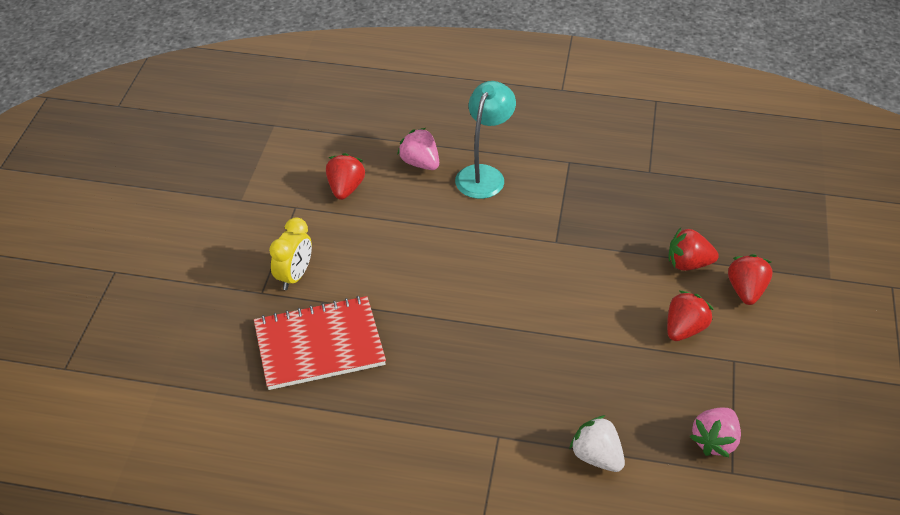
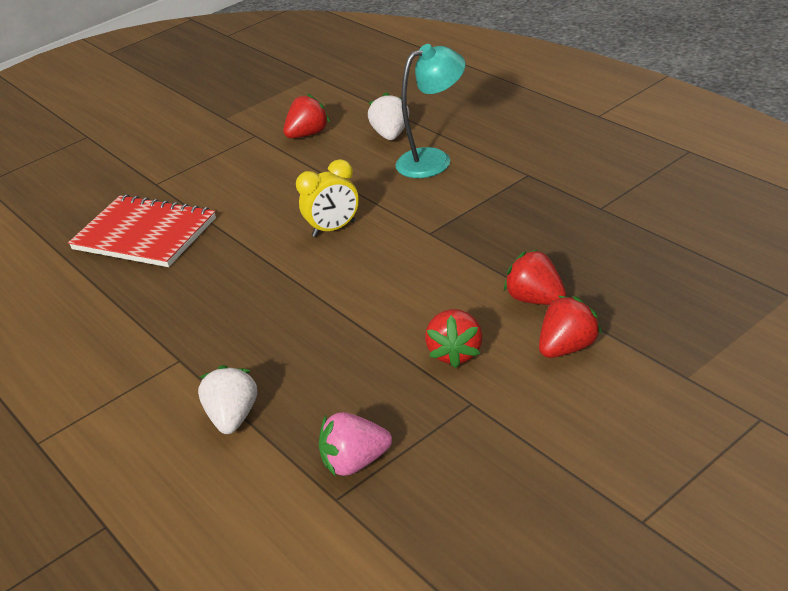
camera: 45 degrees right, 10 degrees down
yellow clock [269,217,312,290] -> yellow clock moved to [296,159,359,237]
pink strawberry [397,128,439,170] -> white strawberry [368,92,409,140]
red strawberry [667,291,714,341] -> red strawberry turned 105 degrees clockwise [425,309,482,368]

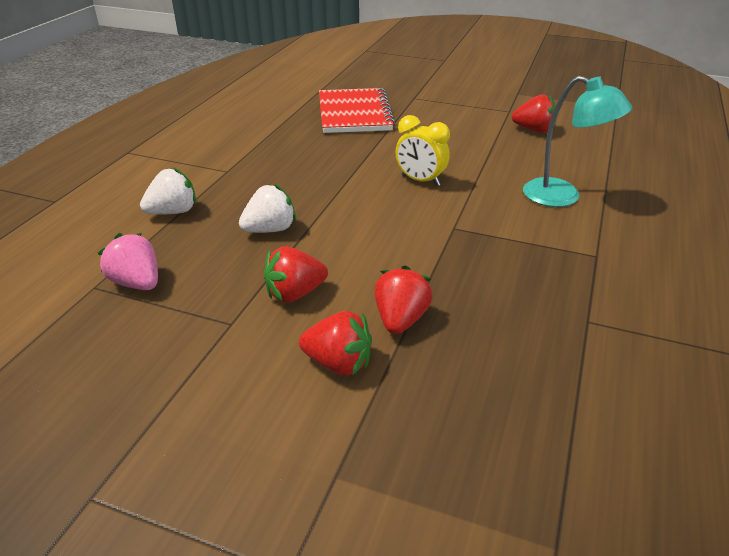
camera: 55 degrees right, 0 degrees up
white strawberry [368,92,409,140] -> white strawberry moved to [239,184,296,233]

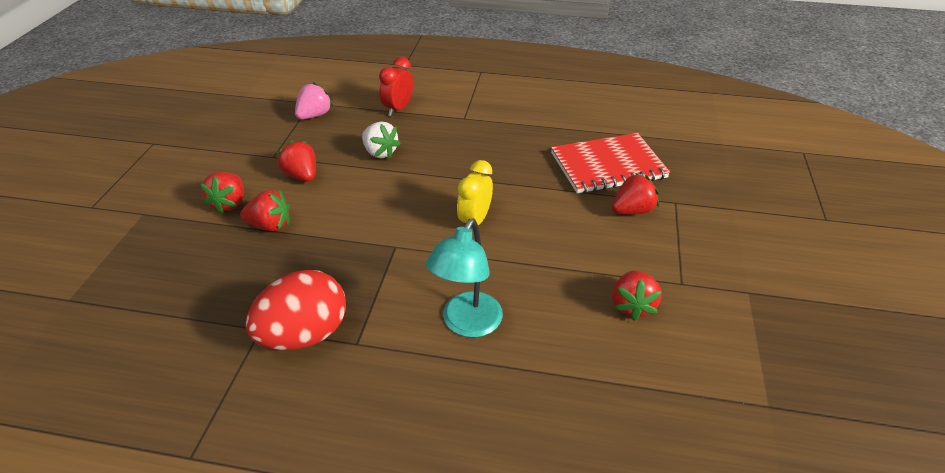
camera: 80 degrees right, 5 degrees up
white strawberry [140,167,196,214] -> red clock [379,57,413,116]
none -> red egg [245,269,346,350]
none -> red strawberry [612,173,659,215]

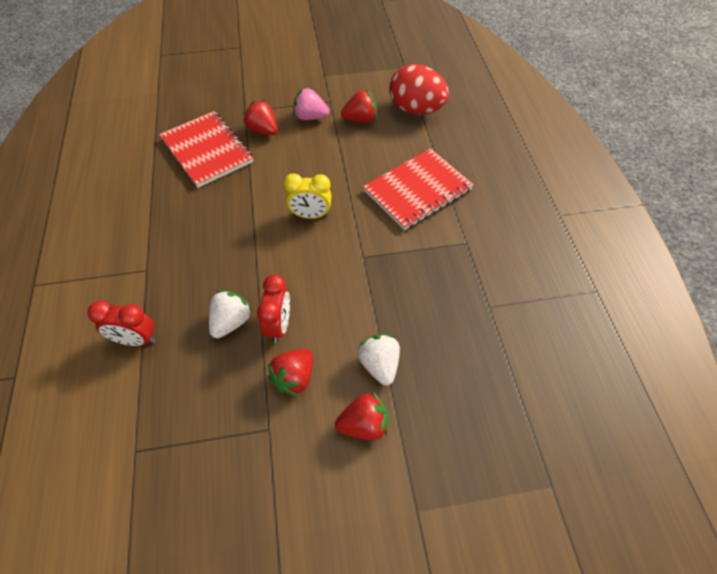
camera: 110 degrees left, 15 degrees up
red strawberry [240,190,290,231] -> white strawberry [357,334,400,386]
red egg [245,269,346,350] -> red egg moved to [389,64,449,115]
pink strawberry [295,82,333,120] -> pink strawberry moved to [293,88,329,120]
turquoise lamp [426,219,503,337] -> red notebook [363,148,474,230]
none -> red clock [257,275,290,343]

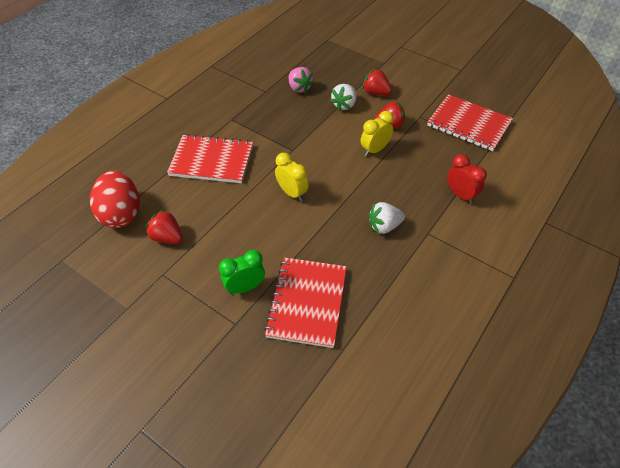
camera: 135 degrees left, 5 degrees down
white strawberry [209,290,253,338] -> white strawberry moved to [368,202,405,234]
red strawberry [243,100,278,135] -> green clock [219,250,265,294]
red clock [257,275,290,343] -> yellow clock [361,111,394,156]
pink strawberry [293,88,329,120] -> pink strawberry moved to [289,67,314,94]
none -> red notebook [427,94,513,151]

